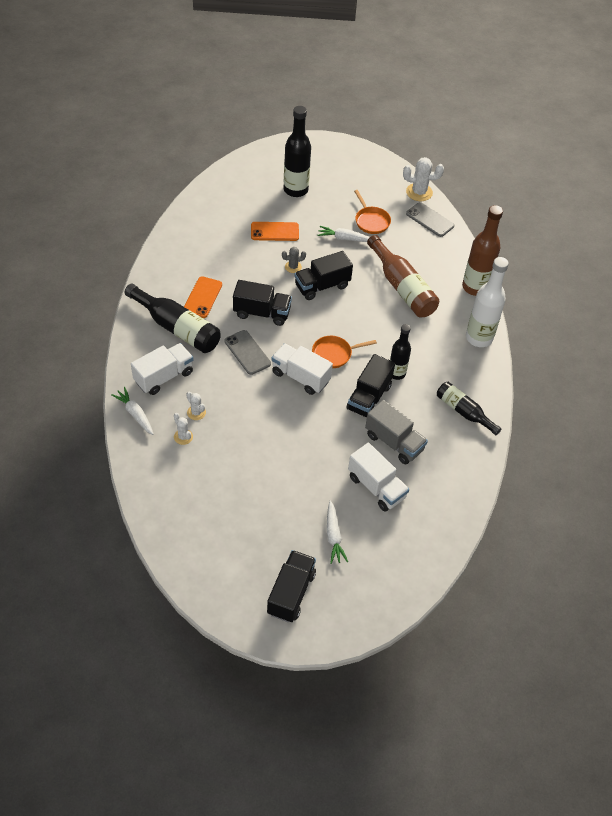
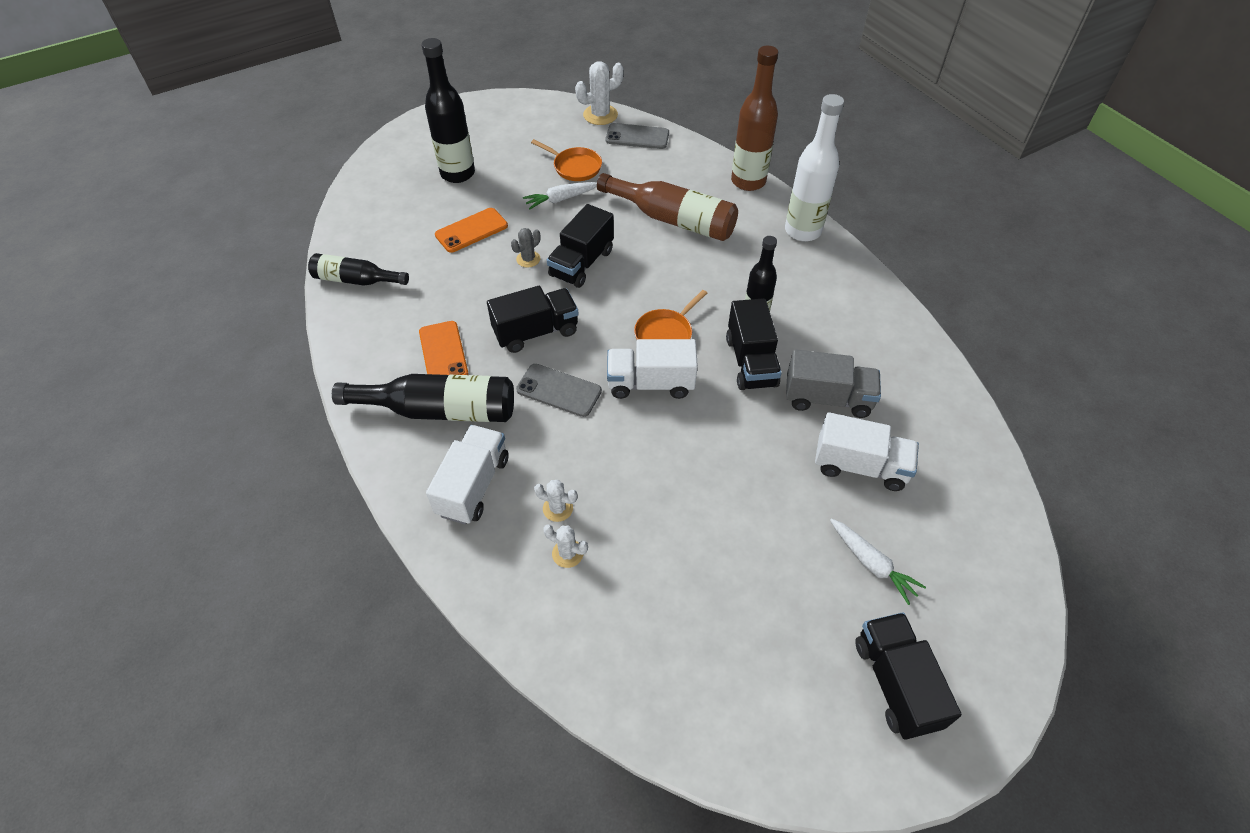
camera: 30 degrees left, 0 degrees up
white carrot [111,387,154,435] -> none
black bottle [437,382,502,435] -> black bottle moved to [308,253,409,286]

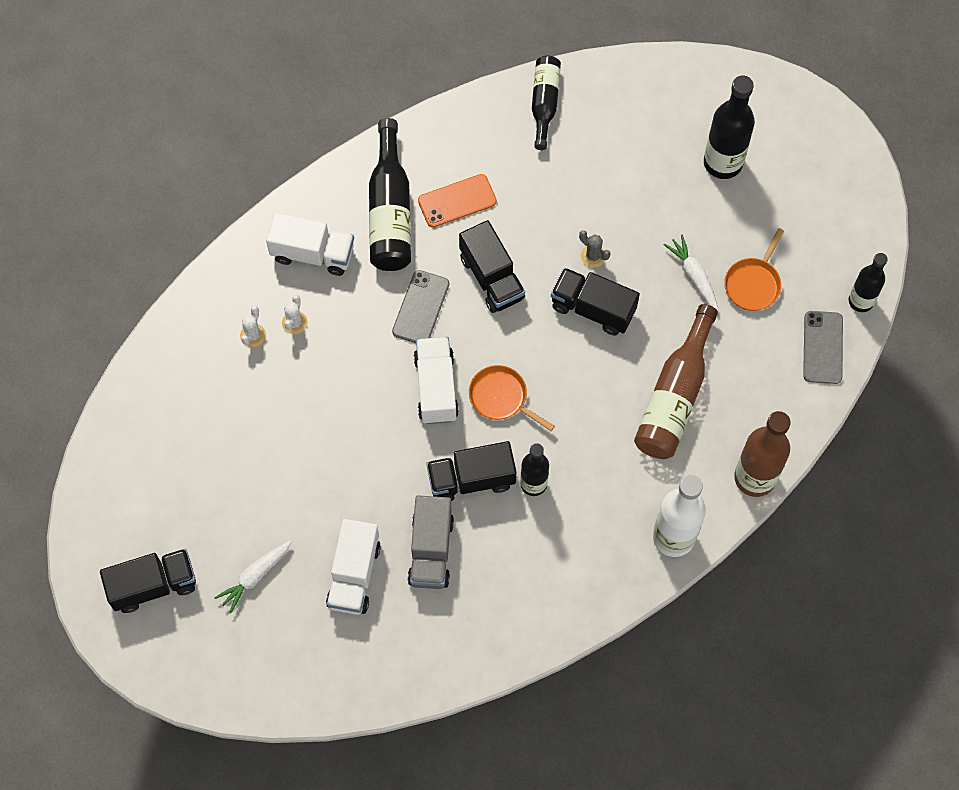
camera: 85 degrees right, 15 degrees up
orange phone [435,208,508,253] -> none
white cactus [575,61,624,125] -> black bottle [849,253,888,312]

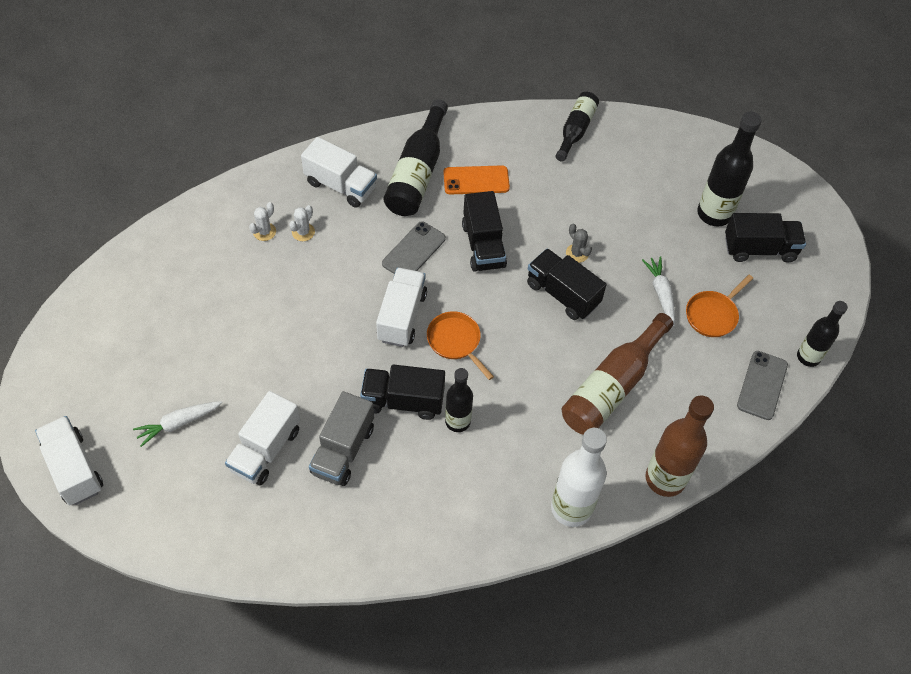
camera: 15 degrees right, 10 degrees down
black truck [100,549,196,613] -> black truck moved to [725,213,806,263]
none -> white truck [35,416,103,506]

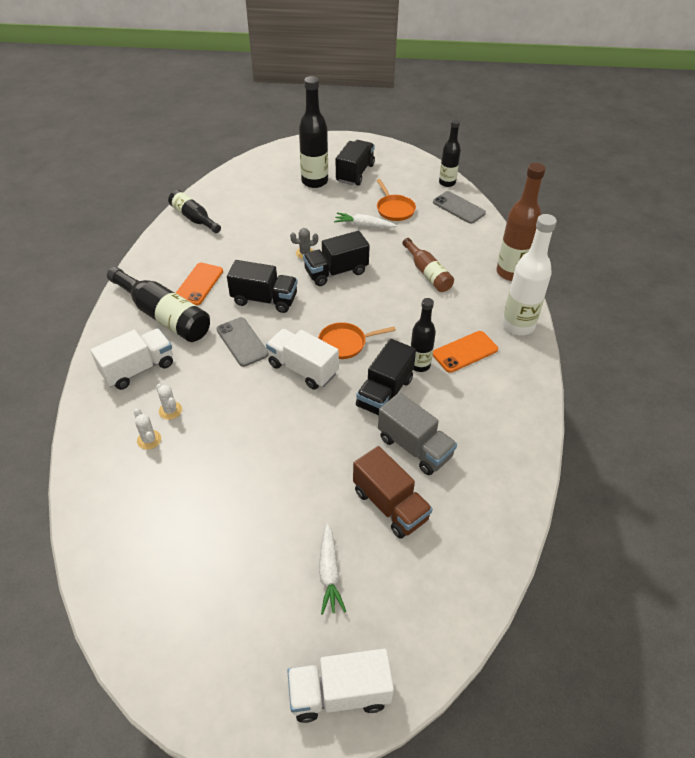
camera: 65 degrees left, 10 degrees down
white truck [225,391,300,486] -> brown truck [353,446,433,539]
brown bottle [562,313,673,435] -> brown bottle [402,238,454,292], size x0.63
none -> orange phone [433,331,498,373]

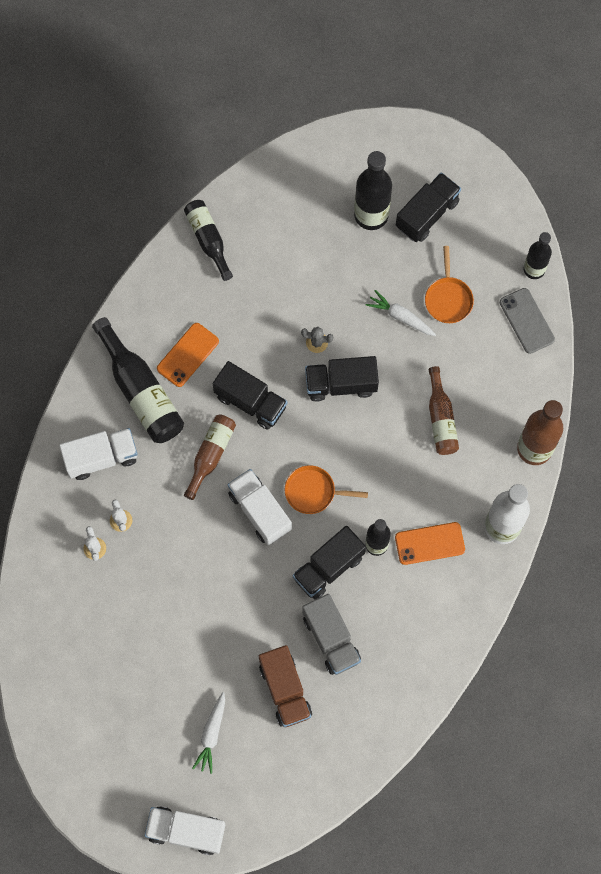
camera: 20 degrees right, 25 degrees up
grey phone [217,317,269,367] -> brown bottle [184,414,236,500]

